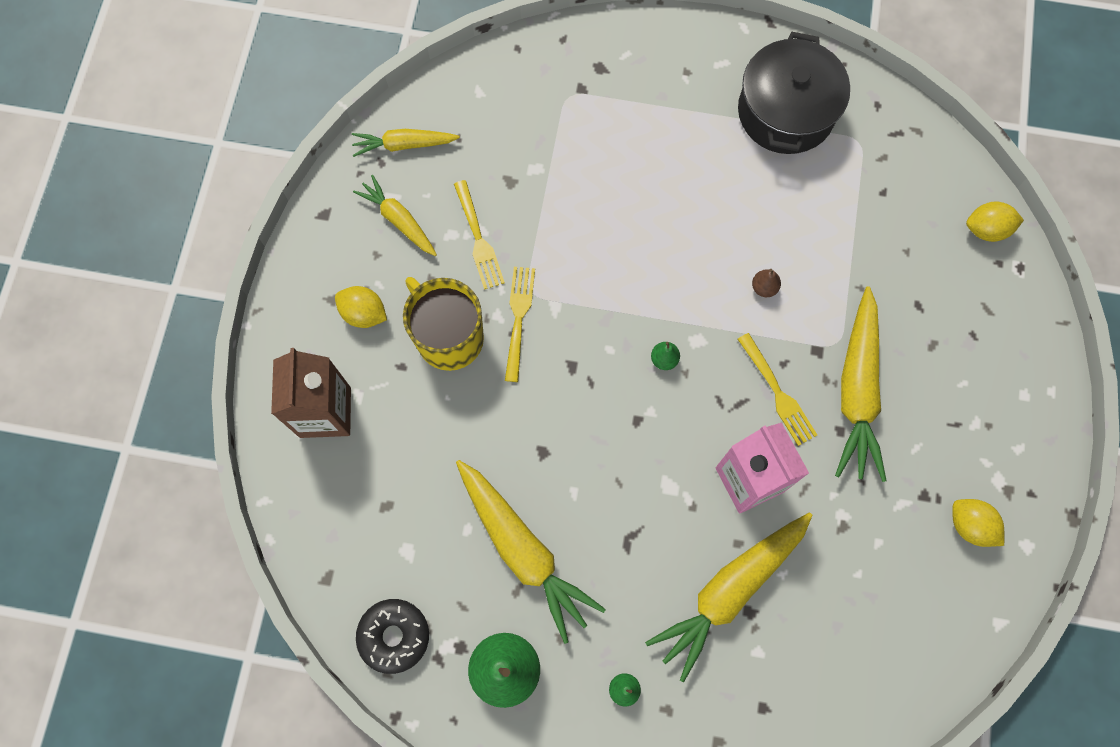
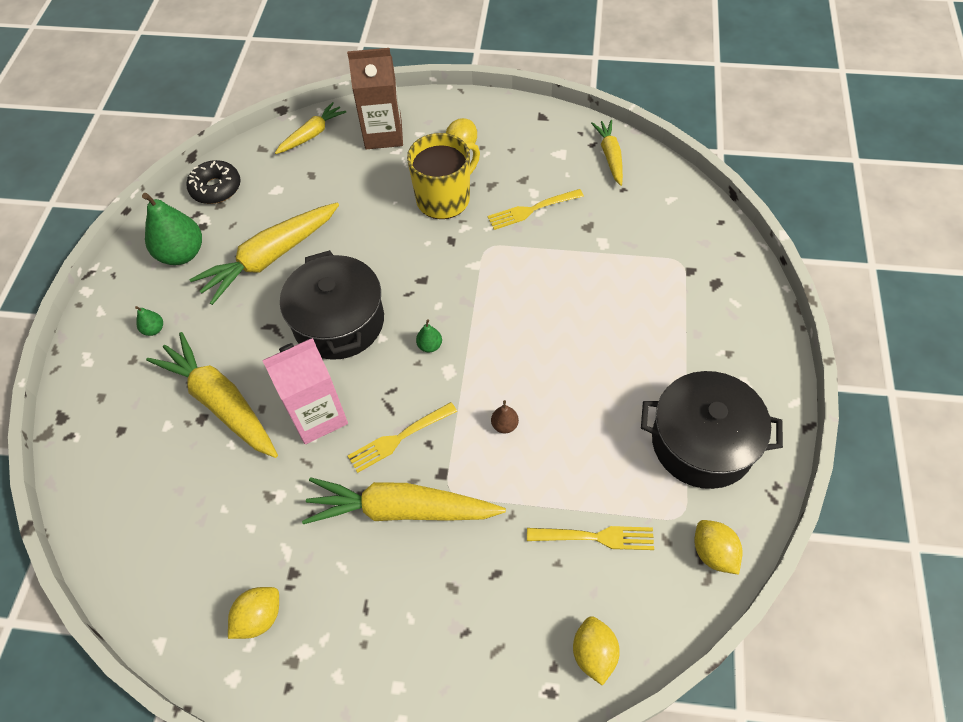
camera: 90 degrees right, 15 degrees down
yellow carrot [353,175,437,256] -> yellow carrot moved to [275,102,346,154]
yellow fork [505,267,535,382] -> yellow fork moved to [527,526,654,550]
none -> black pot [280,250,384,360]
none -> yellow lemon [695,520,742,575]

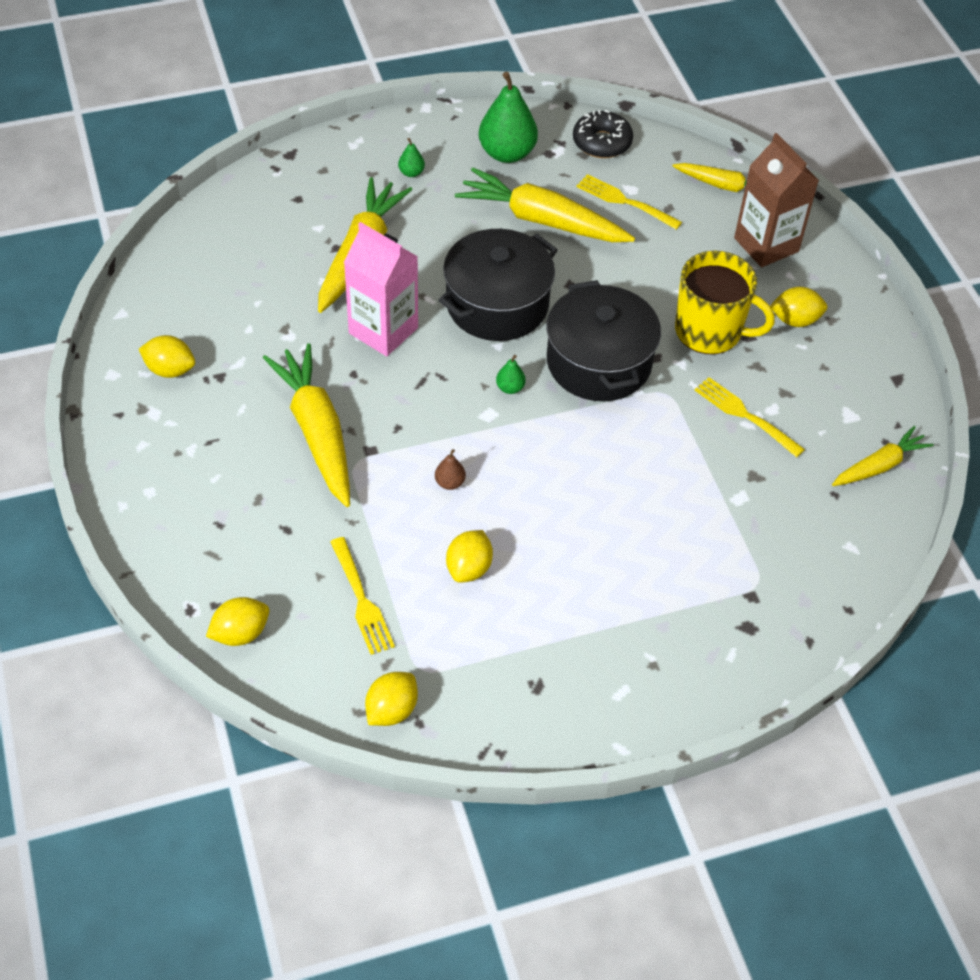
camera: 60 degrees right, 5 degrees down
yellow fork [348,402,457,473] -> yellow fork moved to [577,174,682,230]
black pot [641,371,783,489] -> black pot moved to [546,280,661,401]
none -> yellow lemon [446,530,493,583]

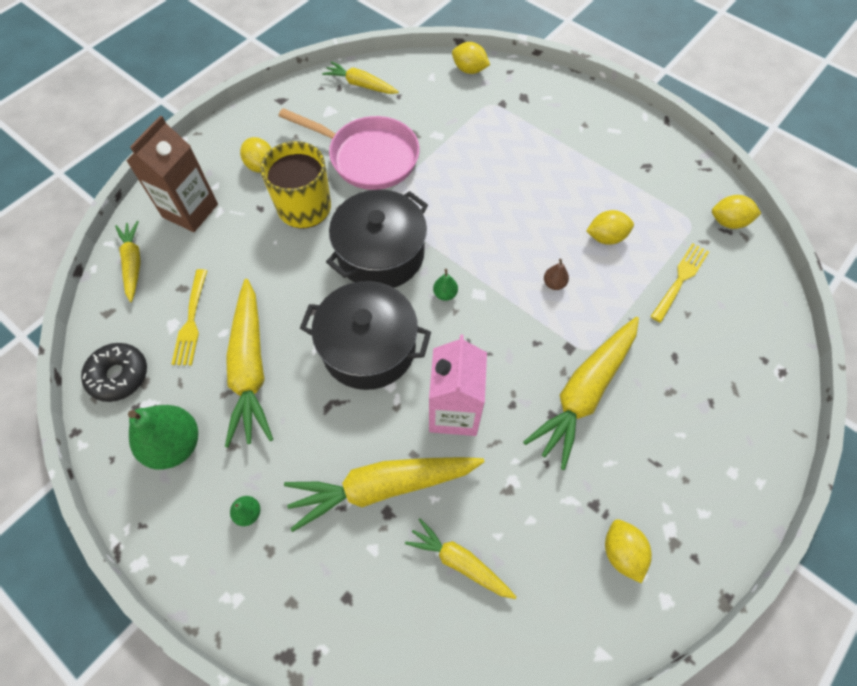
camera: 120 degrees left, 10 degrees up
yellow lemon [206,597,269,646] -> yellow lemon moved to [452,42,490,74]
yellow fork [695,377,805,457] -> pink pan [278,108,419,190]
none -> yellow carrot [405,518,516,599]

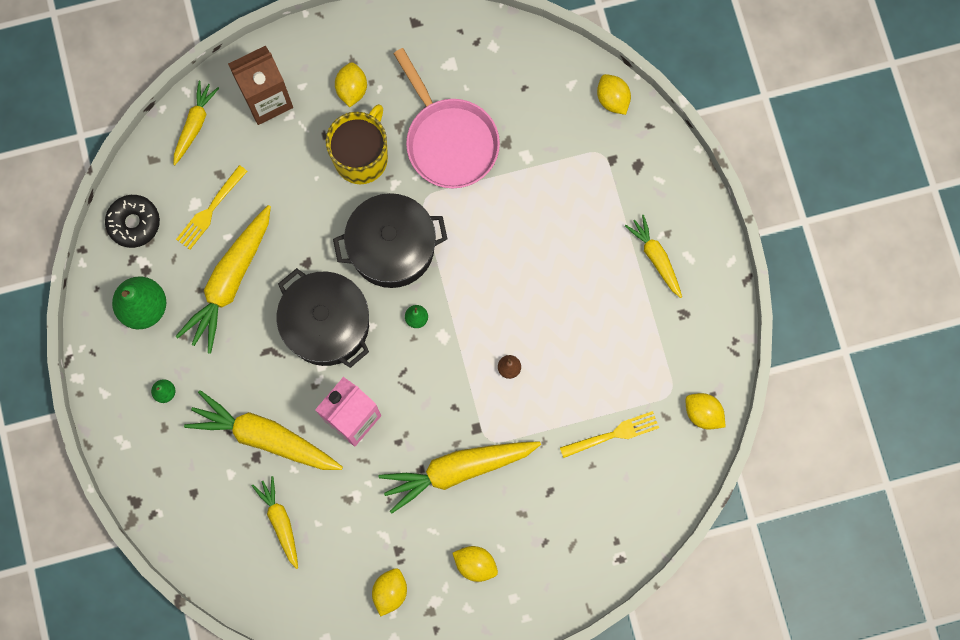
camera: 35 degrees right, 15 degrees up
yellow carrot [322,61,399,94] -> yellow carrot moved to [625,215,682,298]
yellow lemon [586,210,634,245] -> yellow lemon moved to [452,546,498,582]

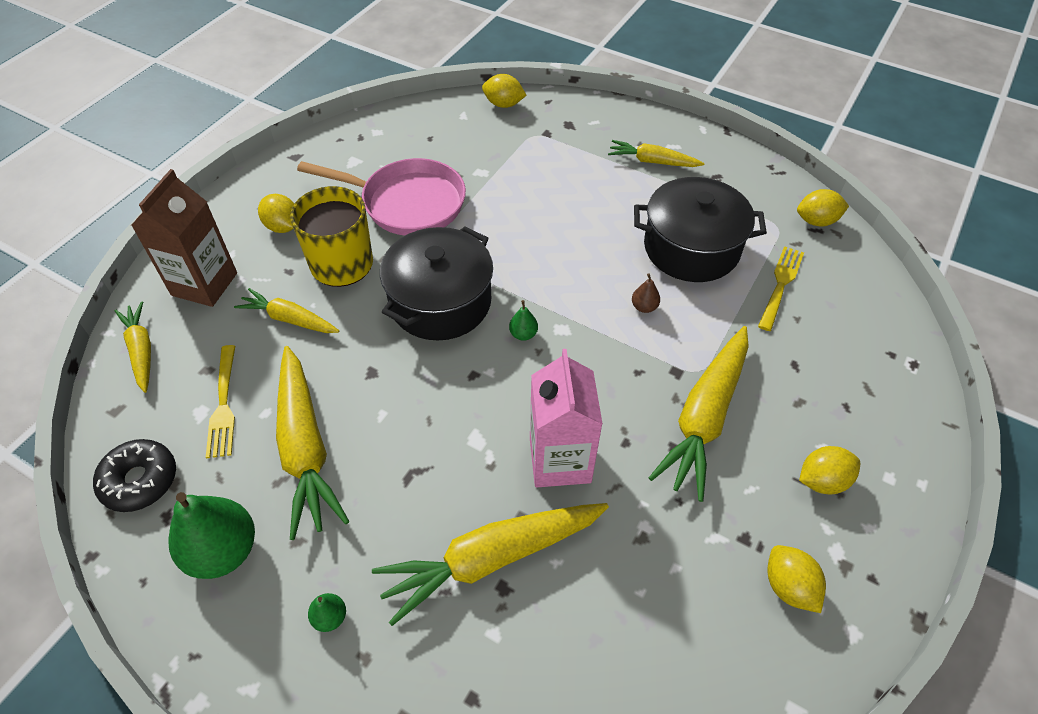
camera: 45 degrees left, 25 degrees down
yellow carrot [252,476,298,569] -> yellow carrot moved to [234,288,339,333]
black pot [277,268,369,368] -> black pot moved to [634,177,767,282]

